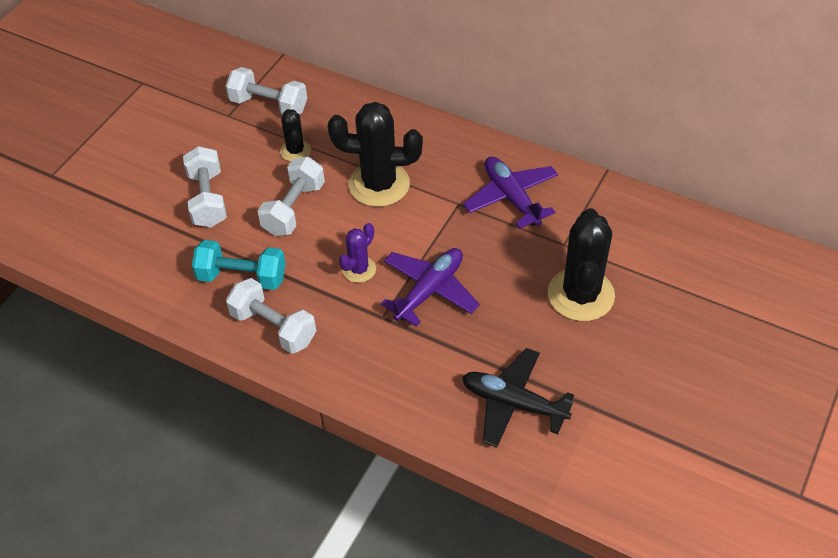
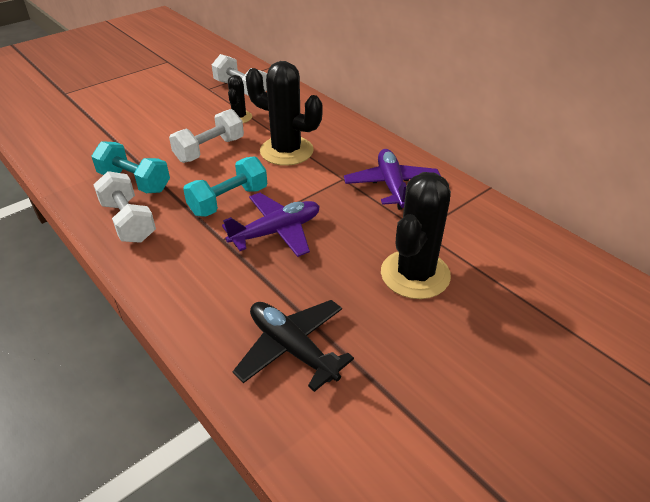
camera: 20 degrees right, 10 degrees down
white dumbbell [183,146,227,228] -> none
purple cactus [339,223,376,283] -> turquoise dumbbell [183,156,267,217]

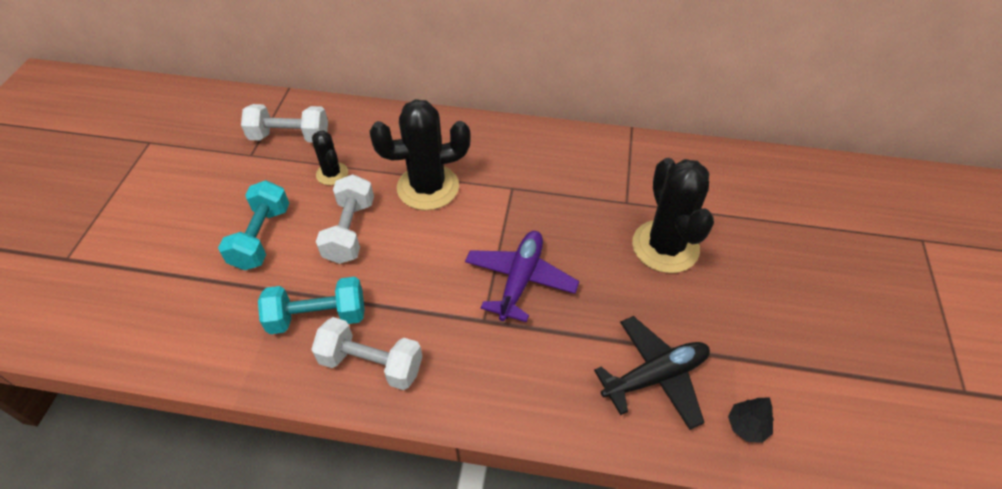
camera: 40 degrees left, 10 degrees up
turquoise dumbbell [183,156,267,217] -> turquoise dumbbell moved to [218,180,290,270]
black plane [233,300,354,392] -> black plane turned 150 degrees clockwise [594,316,710,430]
purple plane [344,149,441,210] -> none
none -> black tree [728,398,774,443]

